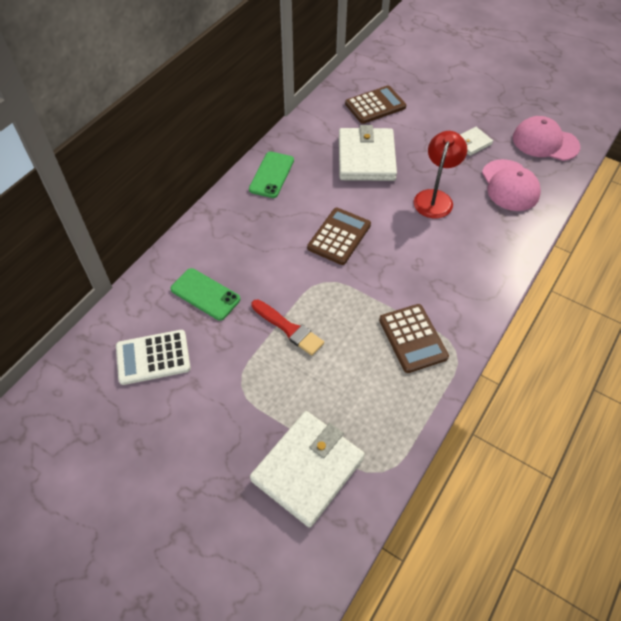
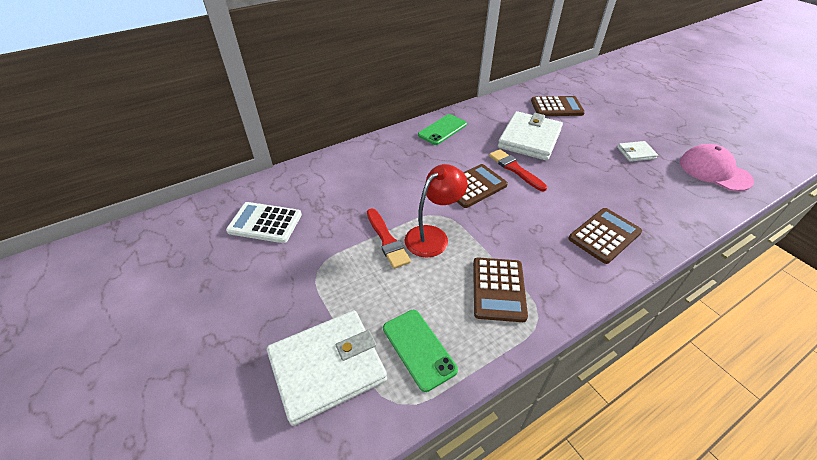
camera: 25 degrees right, 10 degrees down
green phone [170,268,240,320] -> green phone moved to [383,310,458,392]
red lamp [414,131,467,219] -> red lamp moved to [405,164,468,257]
pink cap [482,159,541,211] -> none
none -> red brush [489,149,547,191]
none -> brown calculator [569,208,642,264]

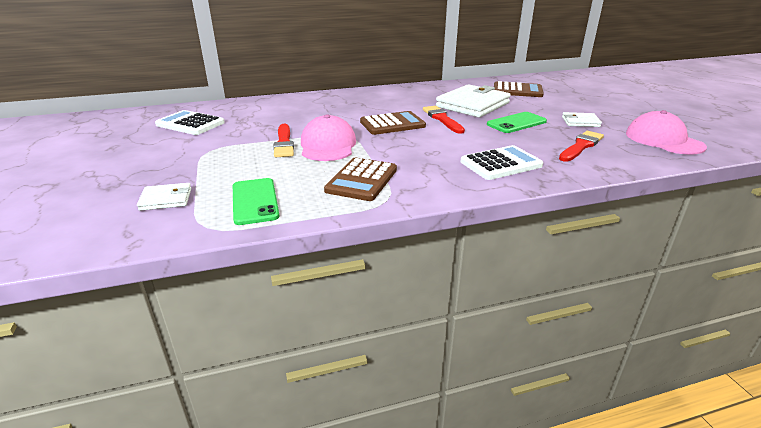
camera: 15 degrees right, 15 degrees down
white wallet [267,310,387,426] -> white wallet [137,183,191,211], size x0.48
red lamp [405,164,468,257] -> pink cap [301,115,356,161]
green phone [418,114,467,145] -> green phone moved to [487,112,547,133]
brown calculator [569,208,642,264] -> white calculator [461,145,543,180]
none -> red brush [559,131,604,162]

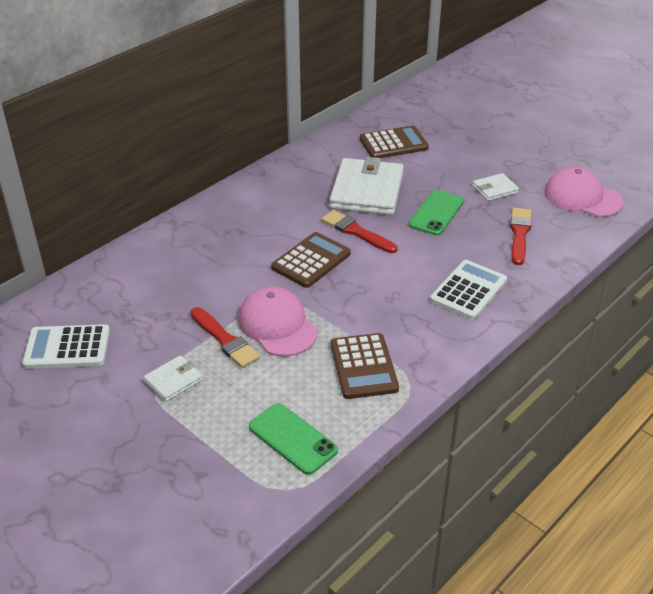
camera: 30 degrees left, 10 degrees up
white wallet [137,183,191,211] -> white wallet moved to [144,355,203,402]

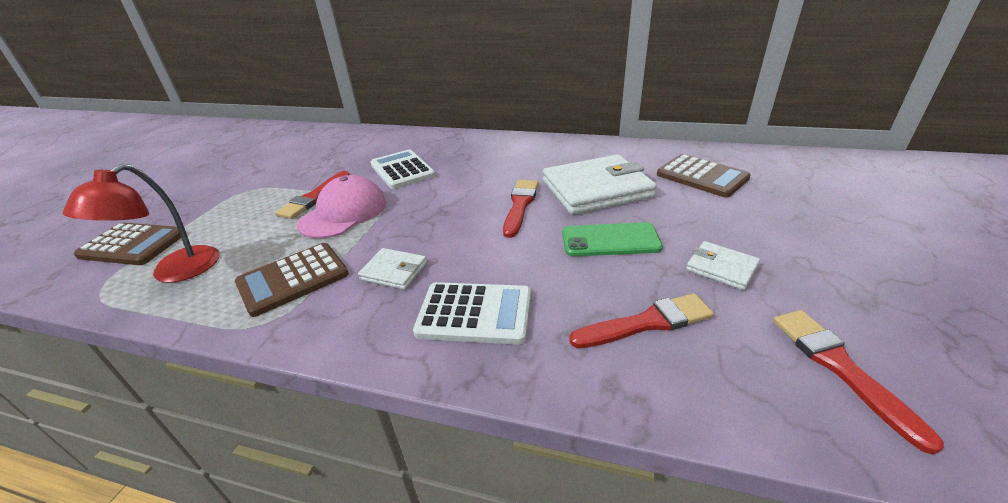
camera: 65 degrees right, 5 degrees down
white calculator [22,324,110,369] -> white calculator moved to [371,149,436,189]
white wallet [144,355,203,402] -> white wallet moved to [358,248,427,290]
green phone [249,403,338,475] -> red lamp [63,164,219,283]
brown calculator [271,232,351,288] -> brown calculator moved to [73,223,181,265]
pink cap [544,167,623,217] -> red brush [773,310,944,455]

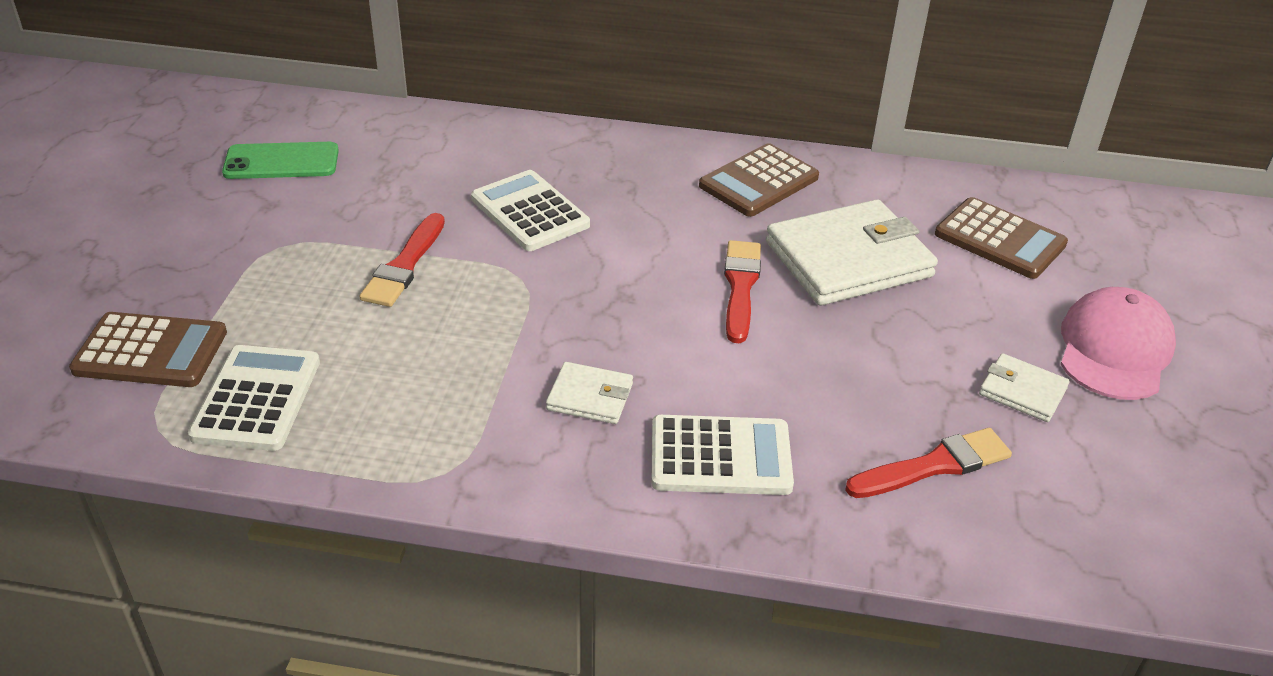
camera: 10 degrees left, 5 degrees up
red lamp [63,164,219,283] -> white calculator [188,345,320,451]
brown calculator [235,243,349,317] -> brown calculator moved to [699,143,819,217]
pink cap [297,175,386,239] -> pink cap moved to [1060,287,1176,400]
green phone [562,222,663,256] -> green phone moved to [222,142,339,179]
red brush [773,310,944,455] -> none

